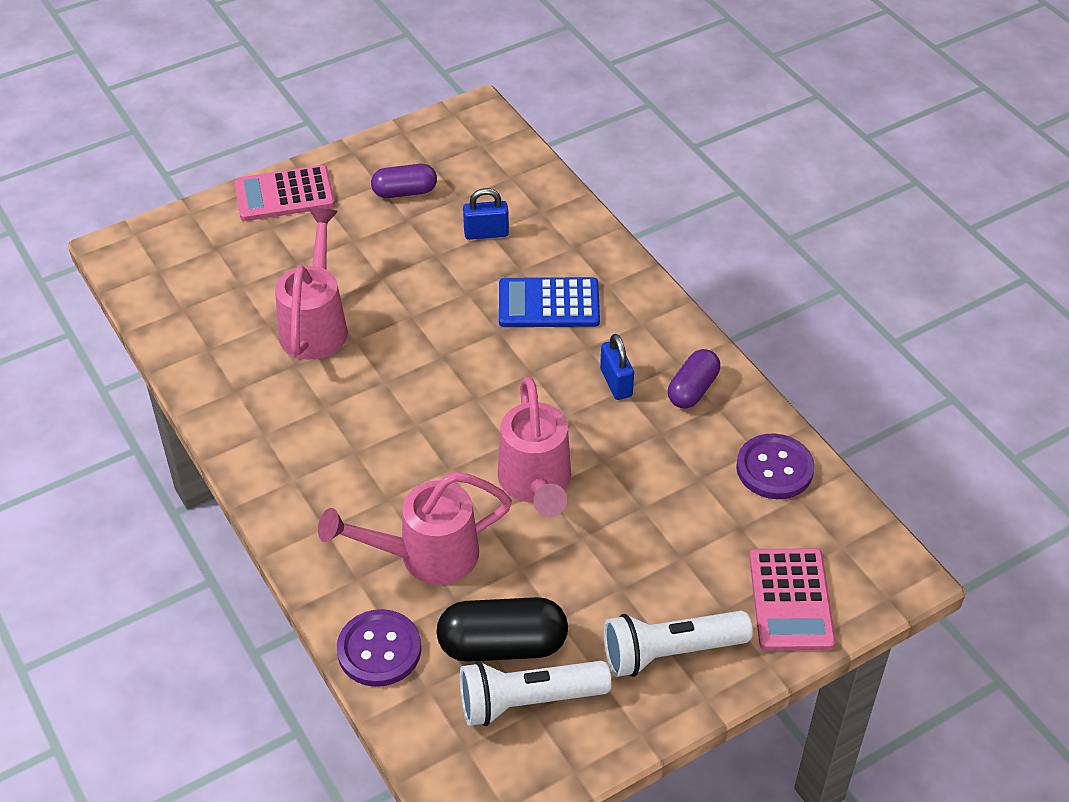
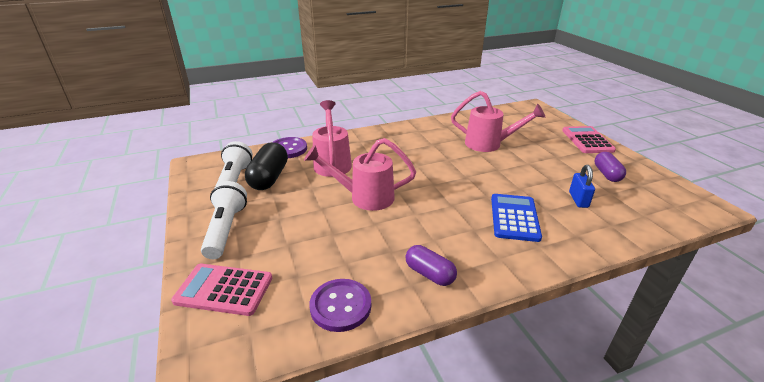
camera: 100 degrees right, 15 degrees down
blue padlock [600,334,634,400] -> none

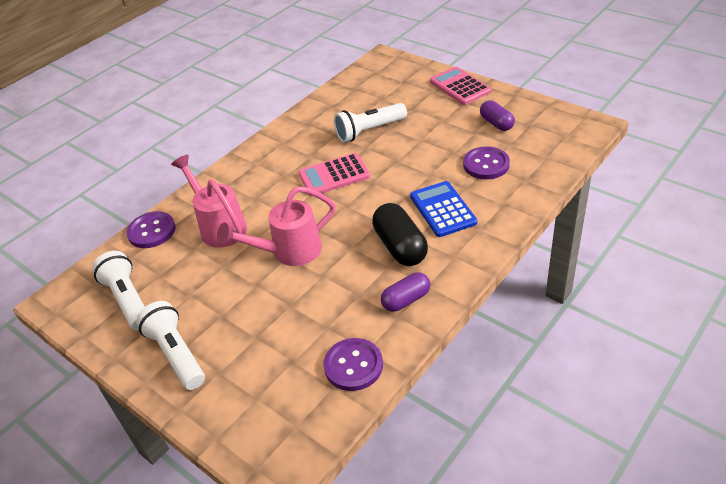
camera: 25 degrees left, 10 degrees up
pink calculator [171,264,272,316] -> pink calculator moved to [298,153,370,196]
black capsule [245,142,288,190] -> black capsule moved to [372,203,428,266]
purple capsule [405,245,457,286] -> purple capsule turned 45 degrees counterclockwise [381,272,430,312]
pink watering can [451,91,545,152] -> white flashlight [334,103,407,142]
blue padlock [569,165,595,208] -> purple button [463,146,510,179]

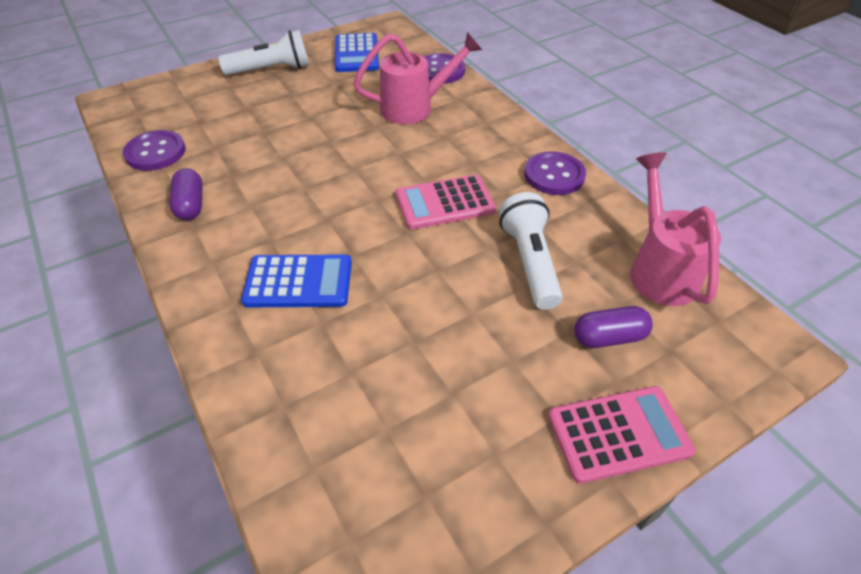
camera: 105 degrees right, 5 degrees up
white flashlight [92,251,145,331] -> blue calculator [335,33,379,72]
pink watering can [217,186,336,266] -> pink watering can moved to [630,152,721,306]
pink calculator [298,153,370,196] -> pink calculator turned 105 degrees counterclockwise [396,175,496,229]
black capsule [372,203,428,266] -> none
purple button [463,146,510,179] -> purple button moved to [524,151,586,195]
purple capsule [480,100,515,131] -> purple capsule moved to [574,306,653,348]

